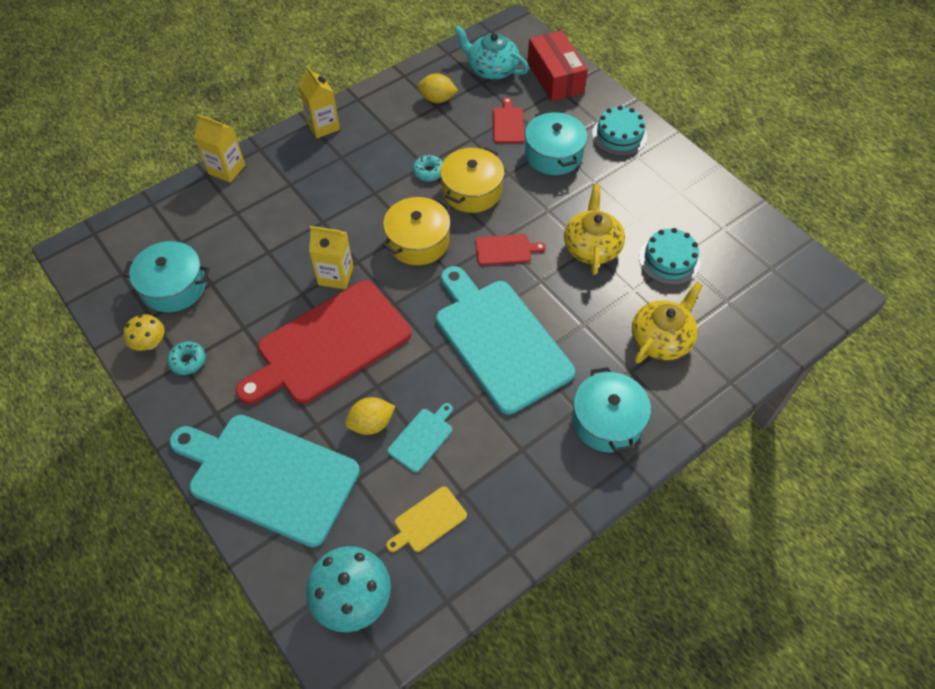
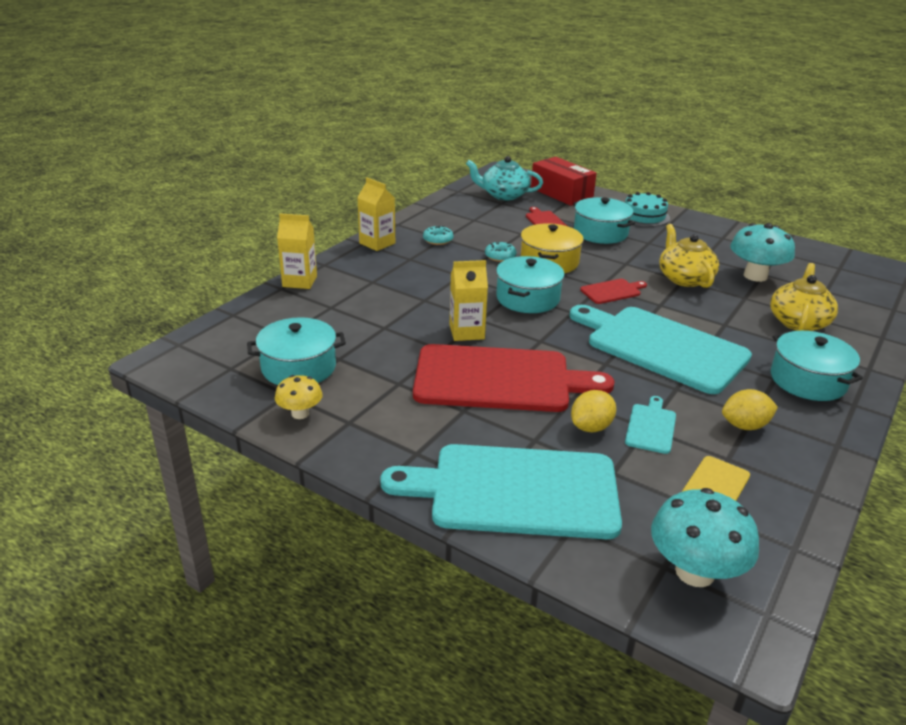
camera: 20 degrees left, 25 degrees down
turquoise donut [167,341,206,375] -> turquoise donut moved to [423,226,453,245]
red cutting board [236,280,411,404] -> red cutting board turned 120 degrees counterclockwise [413,344,615,412]
yellow pot [382,197,451,265] -> turquoise pot [496,256,564,313]
yellow lemon [418,74,458,103] -> yellow lemon moved to [722,389,778,430]
turquoise cake [639,228,700,285] -> turquoise mushroom [730,223,795,282]

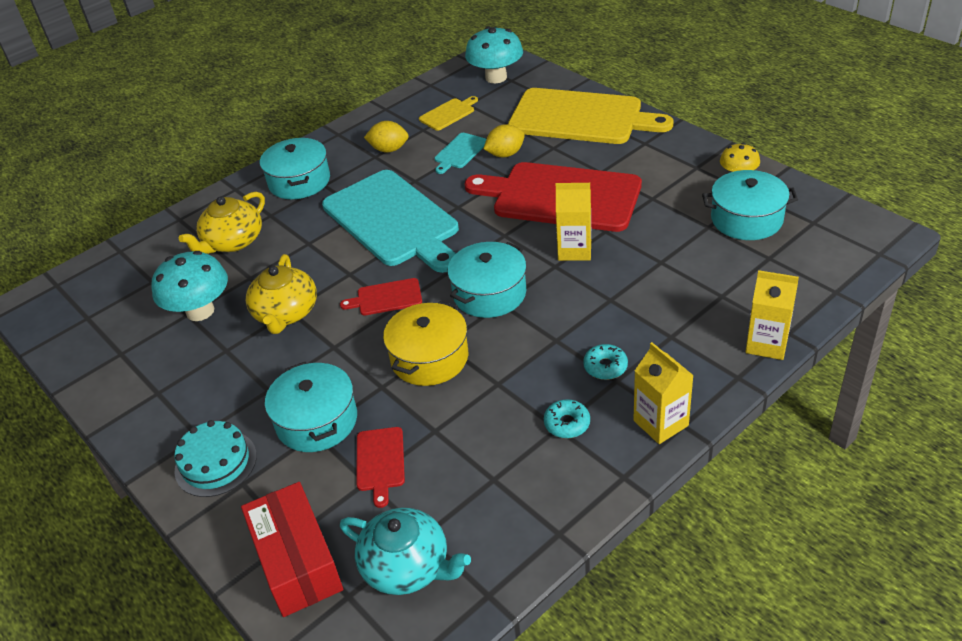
camera: 160 degrees left, 10 degrees up
turquoise cutting board [380,444,622,539] -> yellow cutting board [508,88,673,144]
turquoise donut [485,242,516,262] -> turquoise donut moved to [583,344,628,380]

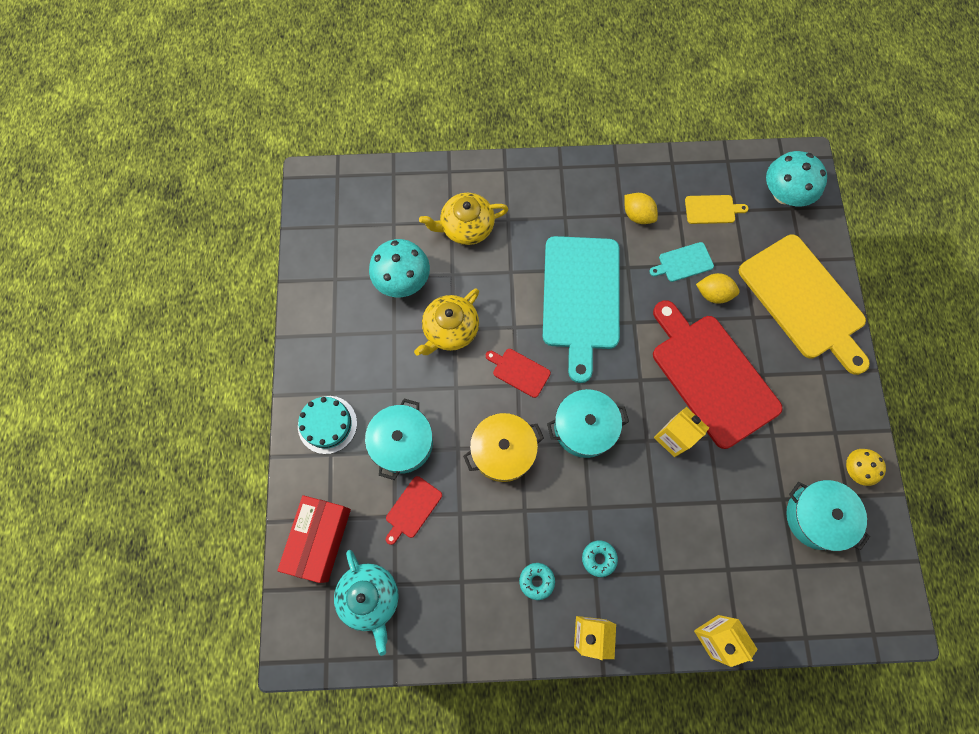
camera: 35 degrees right, 30 degrees up
turquoise pot [260,138,330,199] -> none

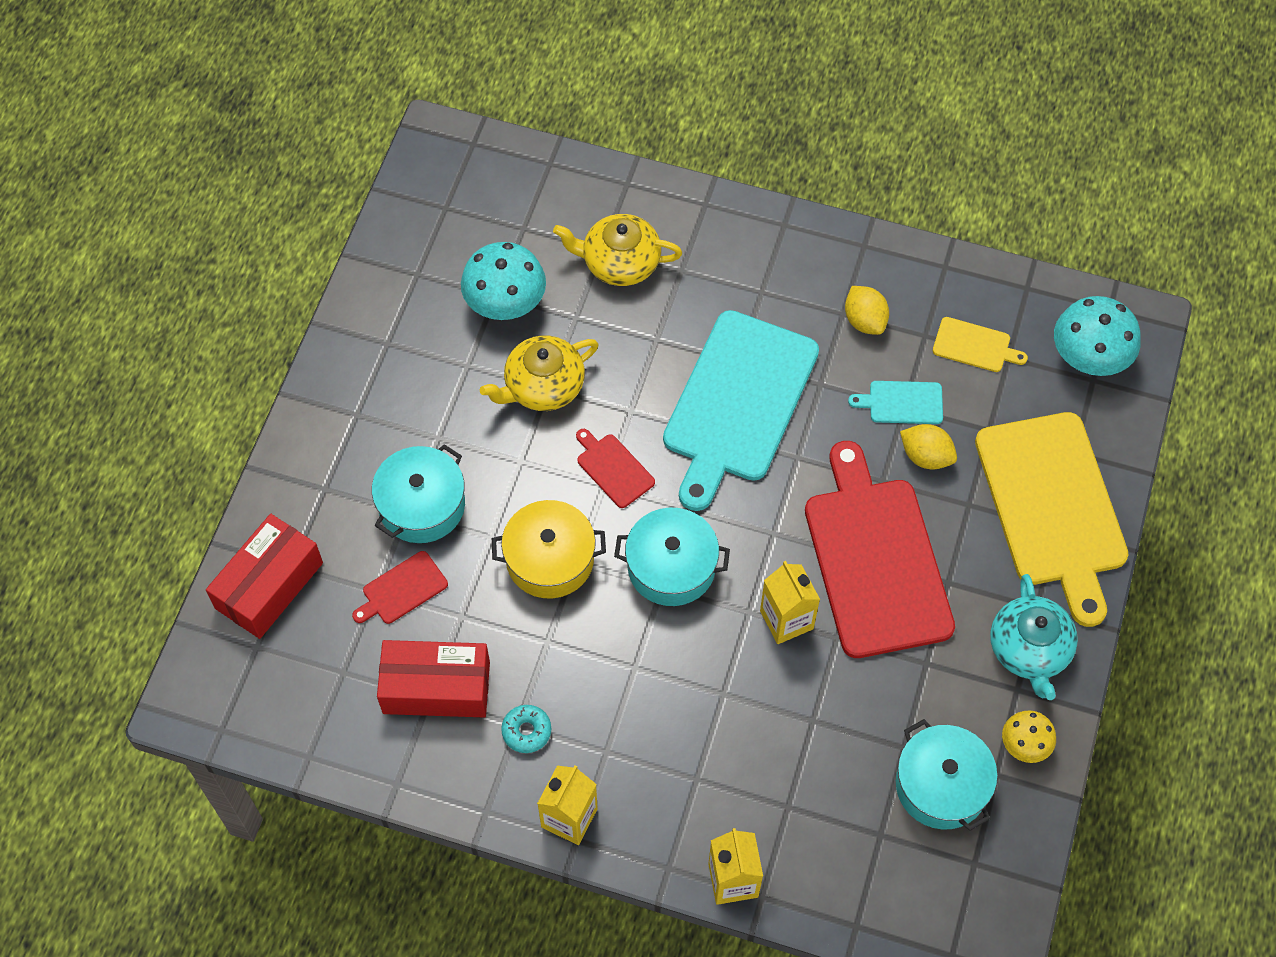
camera: 20 degrees right, 10 degrees down
turquoise cake [298,396,357,454] -> none
turquoise teapot [334,550,399,656] -> turquoise teapot moved to [990,574,1078,700]
turquoise donut [582,541,618,577] -> none
none -> red box [377,640,490,718]

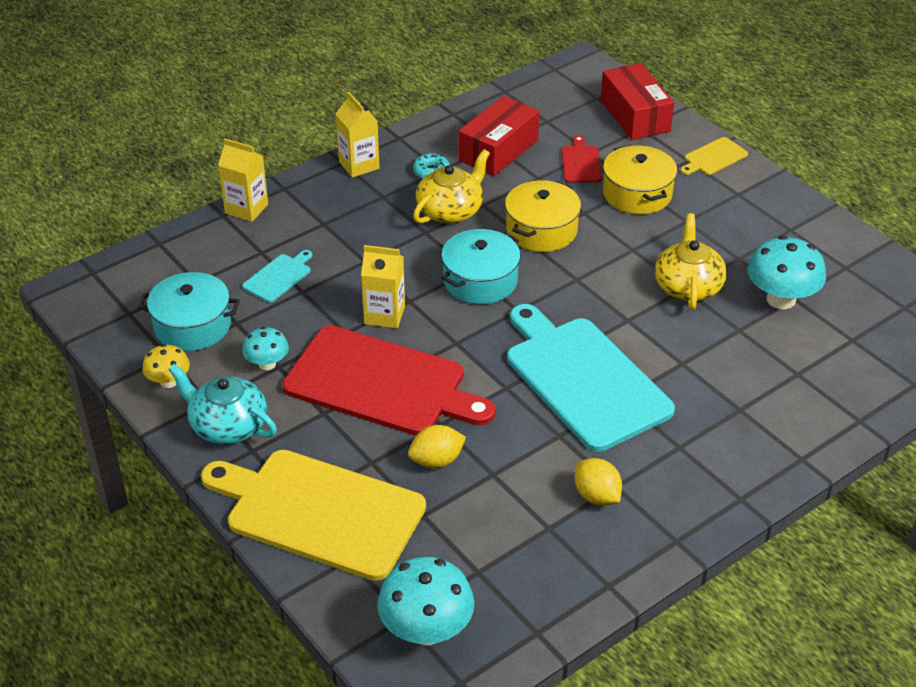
camera: 125 degrees right, 20 degrees down
turquoise pot [372,444,465,543] -> yellow pot [603,145,677,214]
yellow teapot [553,214,682,286] -> yellow teapot moved to [413,149,490,224]
red cutting board [576,429,655,508] -> none
yellow lemon [845,286,889,335] -> yellow lemon turned 45 degrees clockwise [574,458,622,505]
turquoise cutting board [848,381,943,424] -> turquoise cutting board moved to [242,250,312,303]
yellow cutting board [933,317,1028,372] -> yellow cutting board moved to [681,137,748,175]
none -> turquoise mushroom [242,327,289,370]

